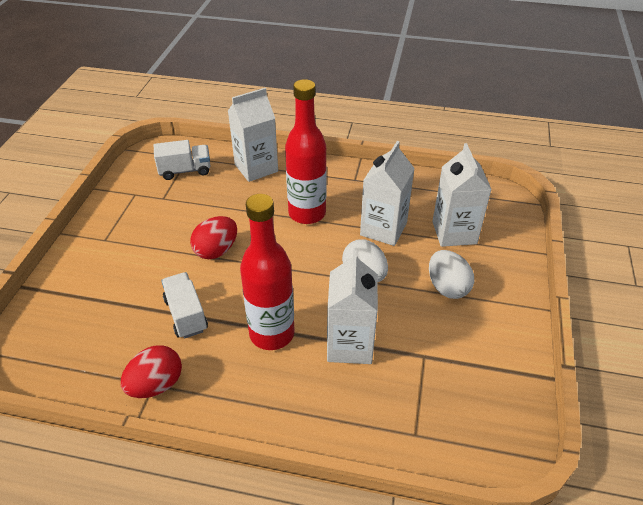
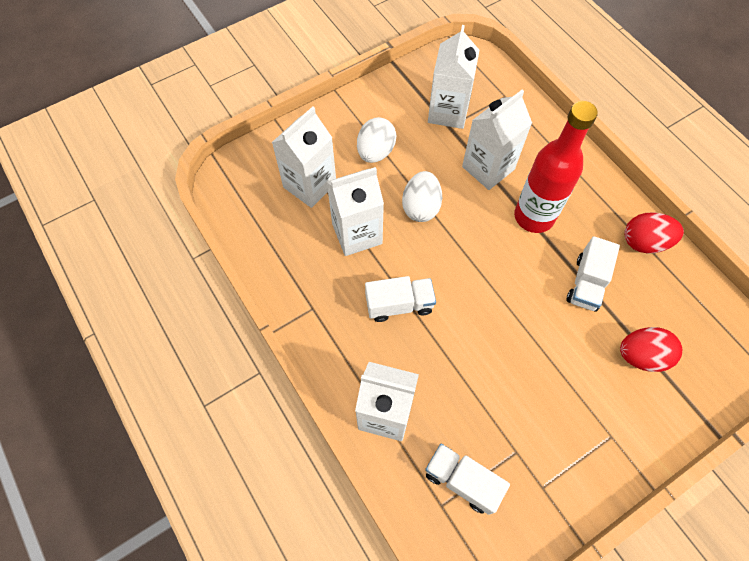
camera: 135 degrees left, 20 degrees up
red egg [190,216,237,259] -> red egg moved to [620,327,682,372]
red bottle [285,79,327,224] -> white truck [365,276,436,322]
none -> white carton [428,25,479,129]

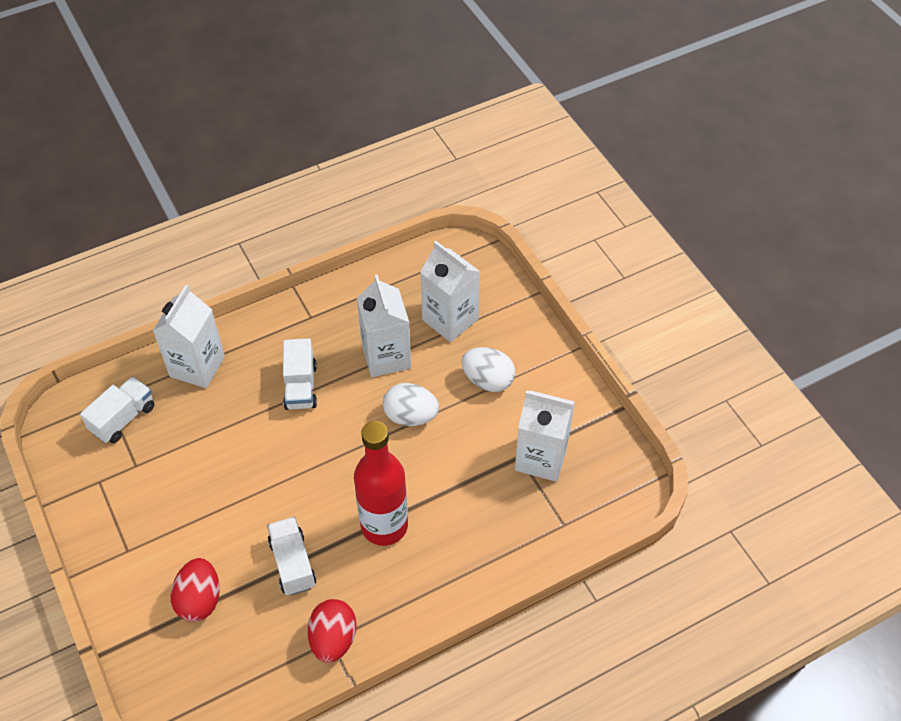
camera: 95 degrees right, 10 degrees down
white carton [462,90,532,190] -> none
white truck [567,236,620,312] -> white truck turned 45 degrees clockwise [267,517,316,596]

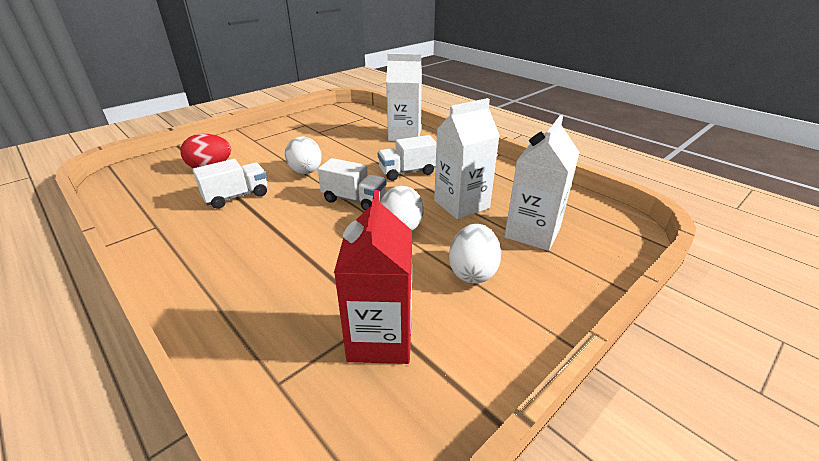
camera: 75 degrees right, 20 degrees down
white truck [80,376,155,443] -> white truck moved to [318,158,386,211]
red egg [307,599,357,663] -> none
red bottle [354,421,408,546] -> none
white carton [515,390,575,482] -> red carton [334,190,412,364]
none -> white egg [285,137,322,174]

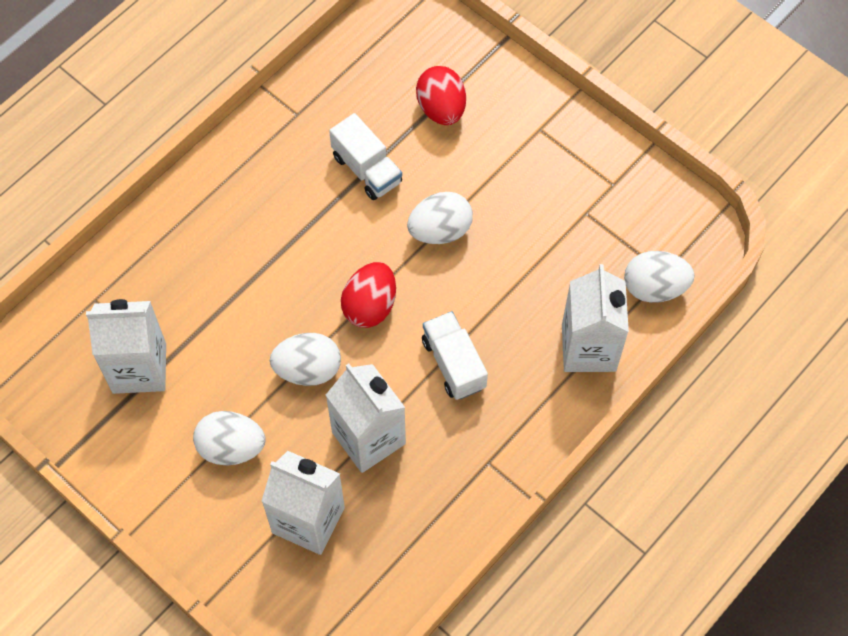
camera: 85 degrees right, 30 degrees up
white truck [318,158,386,211] -> red egg [341,262,396,328]
red carton [334,190,412,364] -> white carton [86,299,166,394]
none -> white egg [624,251,695,303]

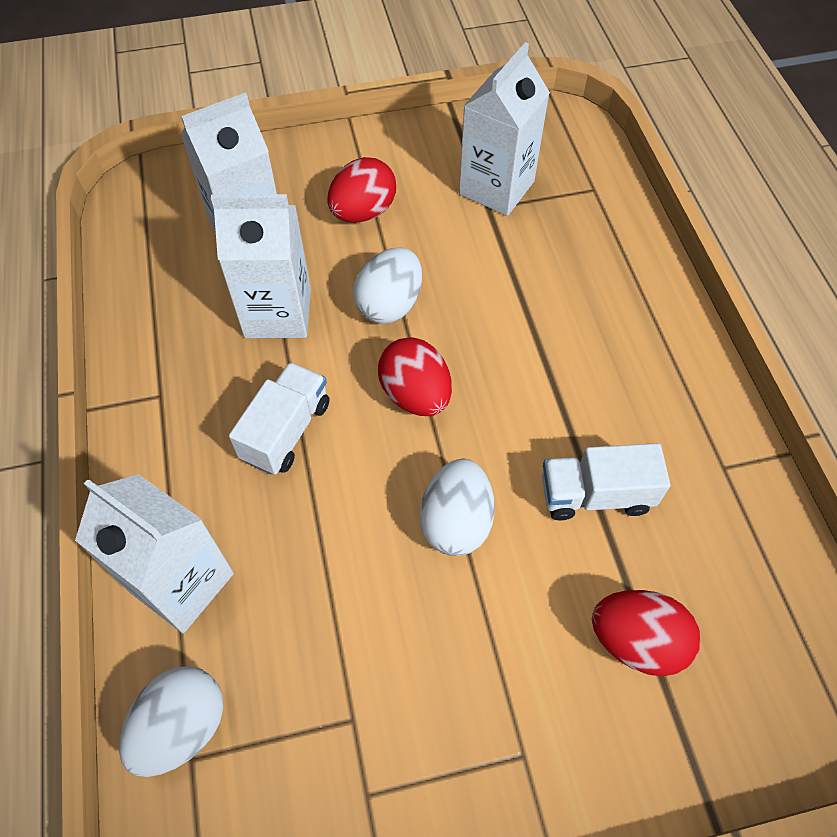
camera: 125 degrees right, 5 degrees down
white egg [193,411,265,465] -> red egg [328,157,396,223]
white truck [422,311,488,400] -> white truck turned 75 degrees counterclockwise [229,362,329,475]

